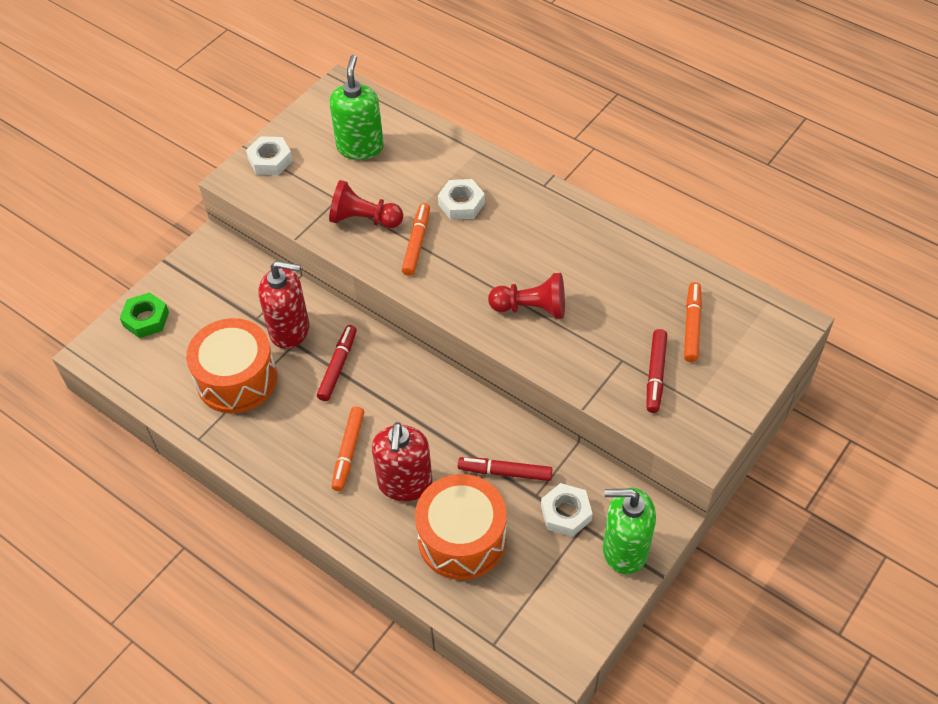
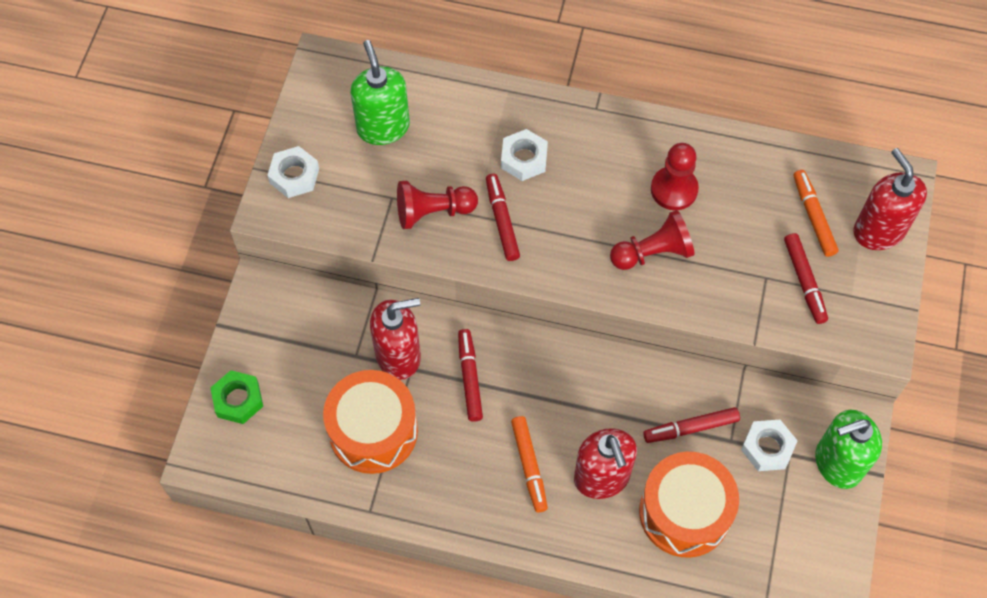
camera: 25 degrees left, 10 degrees up
orange marker [402,203,430,276] -> red marker [486,173,520,261]
none -> red pawn [651,143,699,210]
none -> red soap dispenser [853,148,927,250]

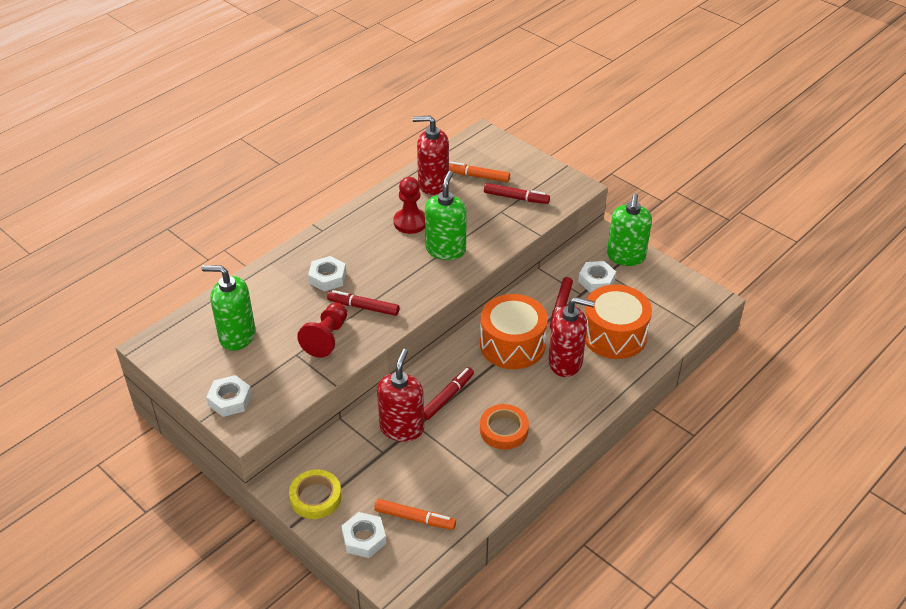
camera: 60 degrees left, 20 degrees down
green nut [210,370,263,424] -> white nut [341,512,386,558]
orange drum [323,370,418,474] -> orange drum moved to [480,294,548,369]
red marker [458,329,483,422] -> red marker turned 105 degrees clockwise [424,367,474,420]
orange marker [511,416,548,512] -> orange marker moved to [374,499,456,530]
red pawn [610,210,694,270] -> green soap dispenser [425,171,467,260]
red soap dispenser [853,148,927,250] -> red soap dispenser moved to [412,116,449,195]
none -> yellow tape [289,469,342,519]
none -> orange tape [480,404,529,449]

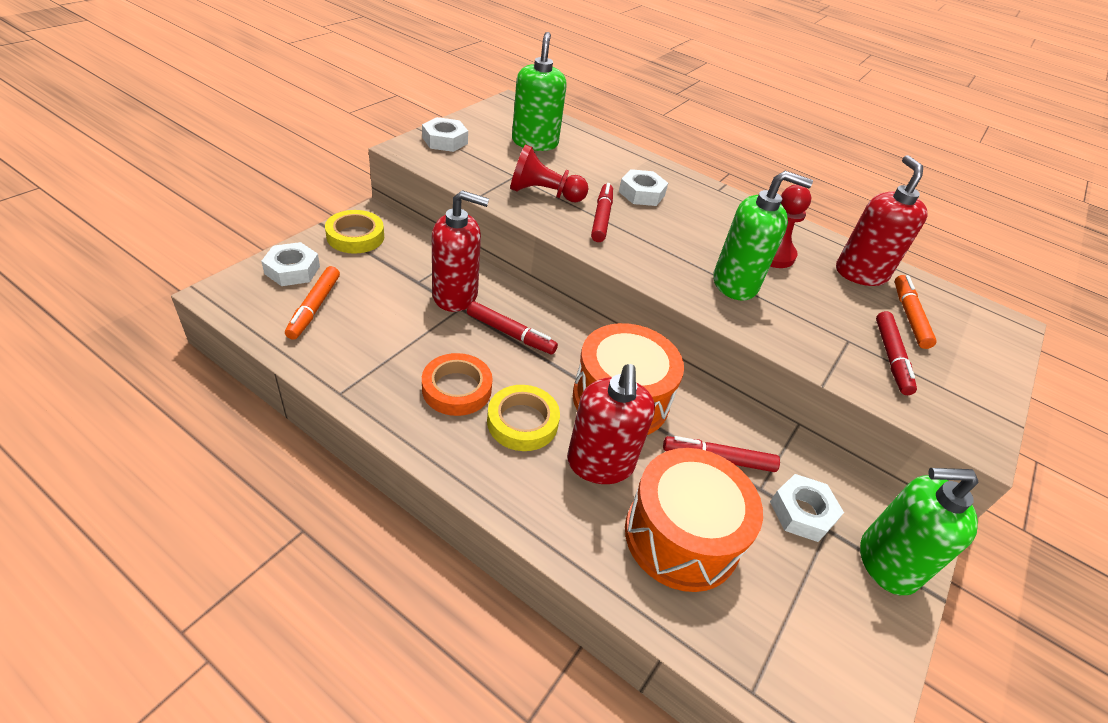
camera: 75 degrees right, 0 degrees up
none -> yellow tape [487,385,560,451]

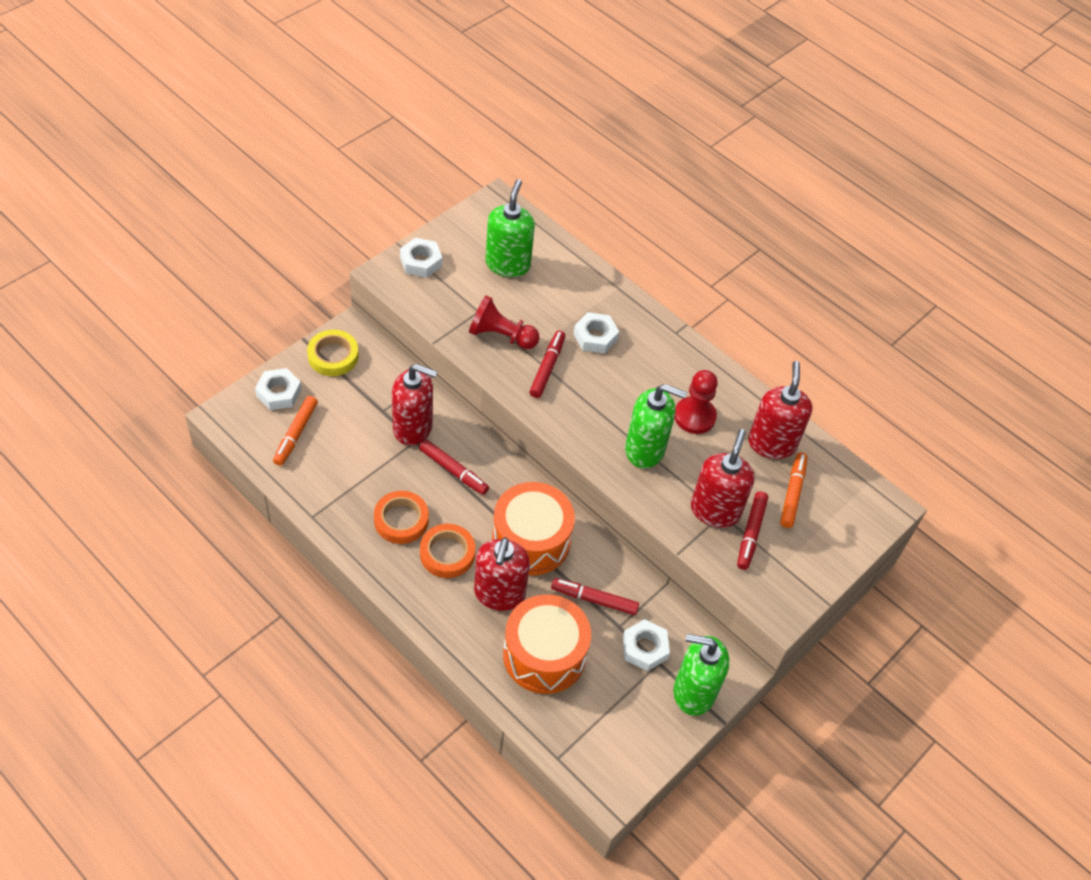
camera: 10 degrees right, 10 degrees up
yellow tape [487,385,560,451] -> orange tape [420,524,475,578]
none -> red soap dispenser [691,429,755,528]

